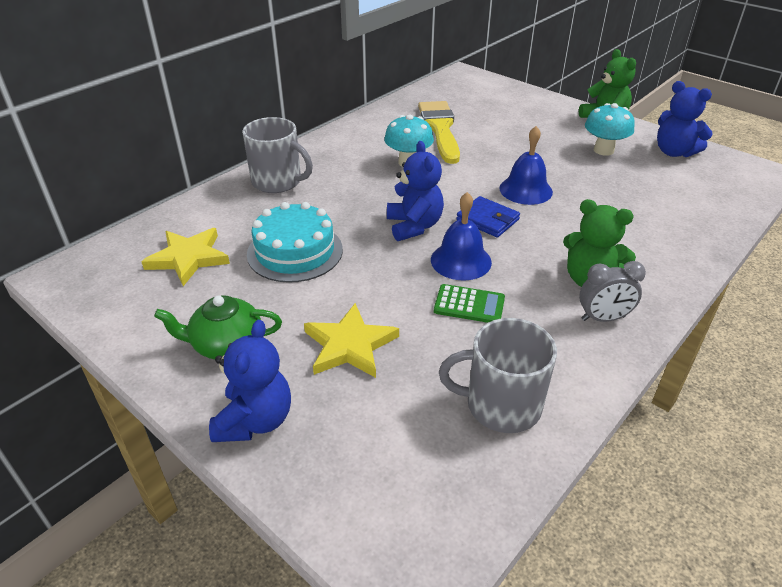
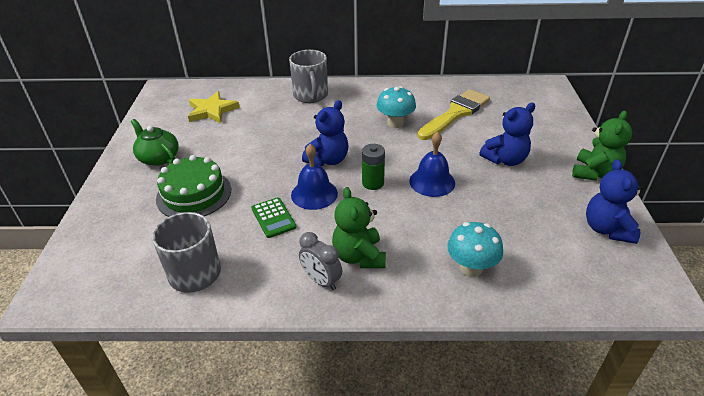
camera: 50 degrees right, 0 degrees up
blue teddy bear [209,320,291,442] -> blue teddy bear moved to [479,103,536,166]
turquoise cake [247,202,343,283] -> none
yellow star [304,303,399,378] -> green cake [156,155,231,217]
blue wallet [456,196,520,238] -> green battery [362,144,385,190]
turquoise mushroom [585,103,635,156] -> turquoise mushroom moved to [447,222,503,277]

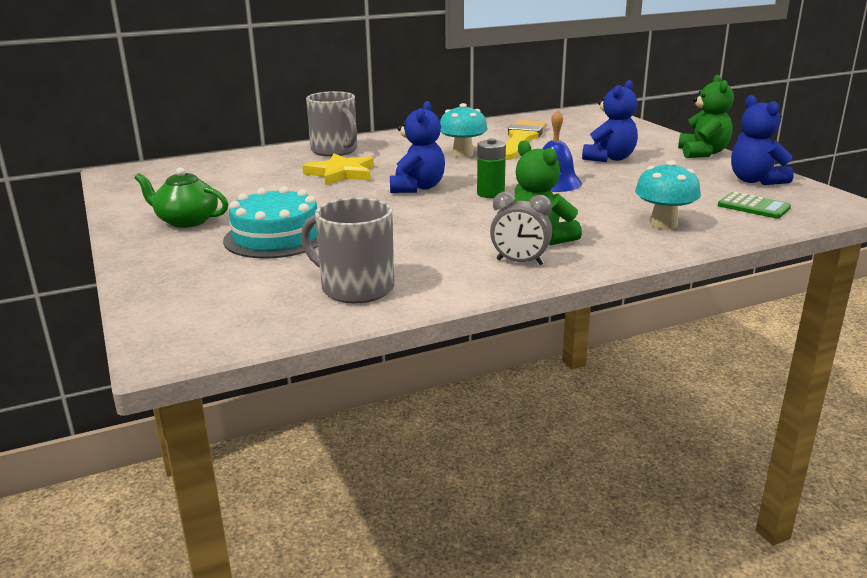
camera: 25 degrees left, 15 degrees down
green cake [156,155,231,217] -> turquoise cake [223,186,318,258]
yellow star [188,91,240,123] -> yellow star moved to [302,153,374,186]
green calculator [251,197,296,238] -> green calculator moved to [718,192,791,219]
blue bell [291,144,338,210] -> none

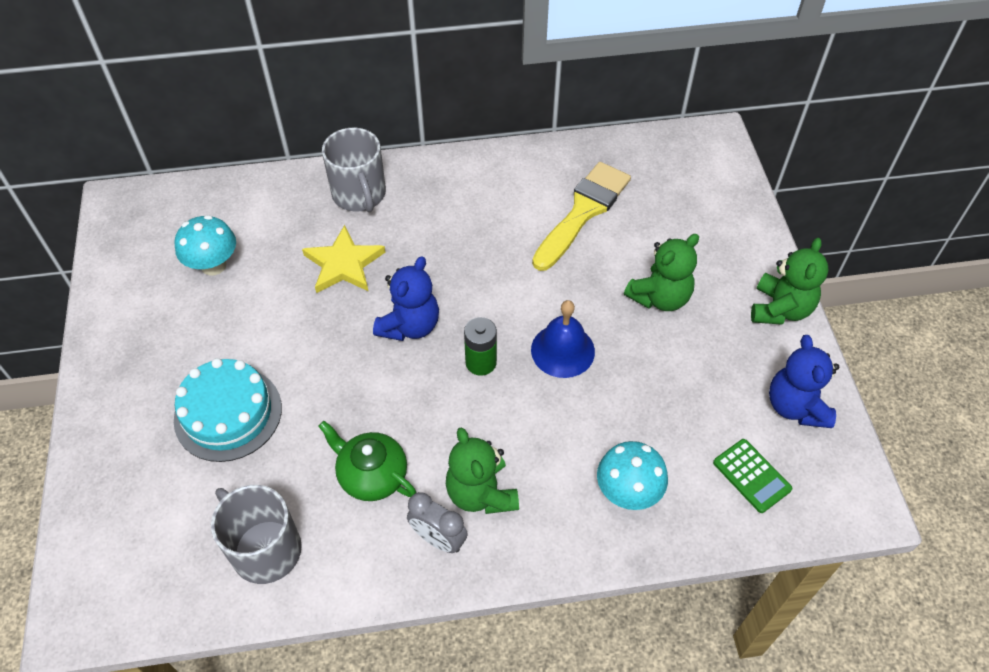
camera: 15 degrees right, 30 degrees up
green teapot [135,167,228,228] -> green teapot moved to [318,421,416,501]
turquoise mushroom [440,103,488,158] -> turquoise mushroom moved to [175,215,236,275]
blue teddy bear [582,80,638,162] -> green teddy bear [624,234,699,311]

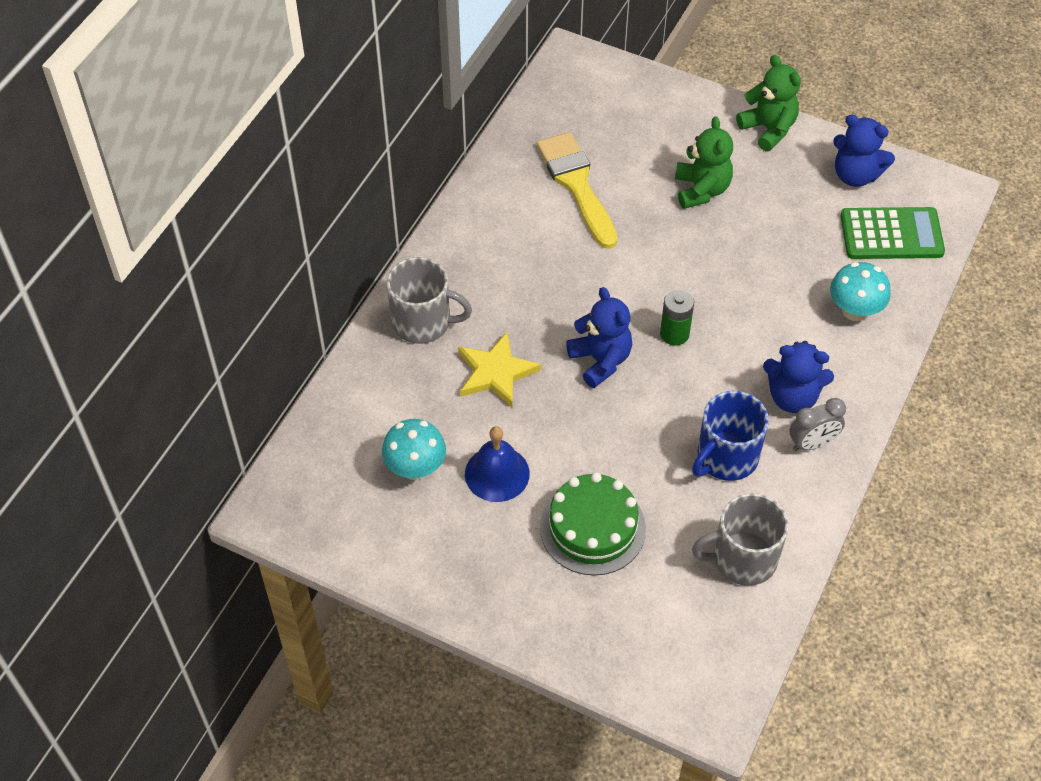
camera: 55 degrees left, 0 degrees up
turquoise cake [174,358,282,462] -> green cake [540,472,646,576]
green teapot [318,421,416,501] -> blue mug [692,391,769,481]
green teddy bear [446,427,519,514] -> blue teddy bear [763,341,834,413]
blue bell [531,300,595,378] -> blue bell moved to [465,426,530,502]
green calculator [713,439,793,513] -> green calculator [841,207,945,259], size x1.64

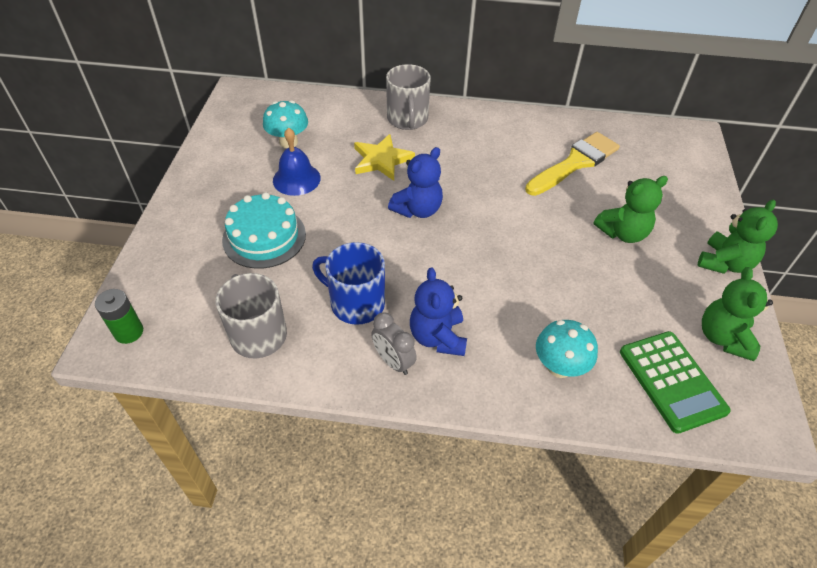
camera: 70 degrees right, 5 degrees down
green cake [540,472,646,576] -> turquoise cake [222,192,306,269]
green battery [660,289,694,346] -> green battery moved to [95,289,143,344]
blue teddy bear [833,115,895,187] -> green teddy bear [702,267,773,361]

